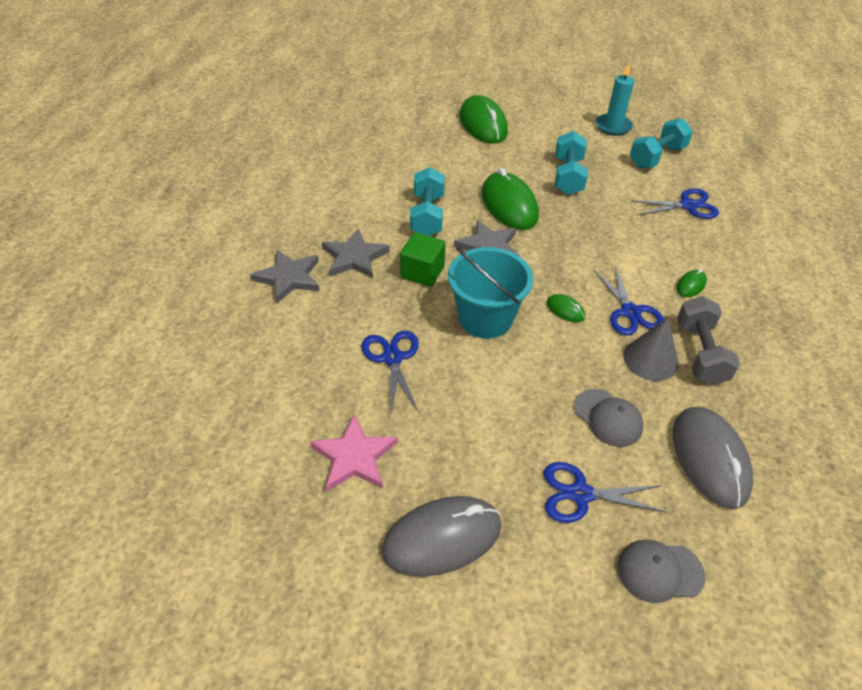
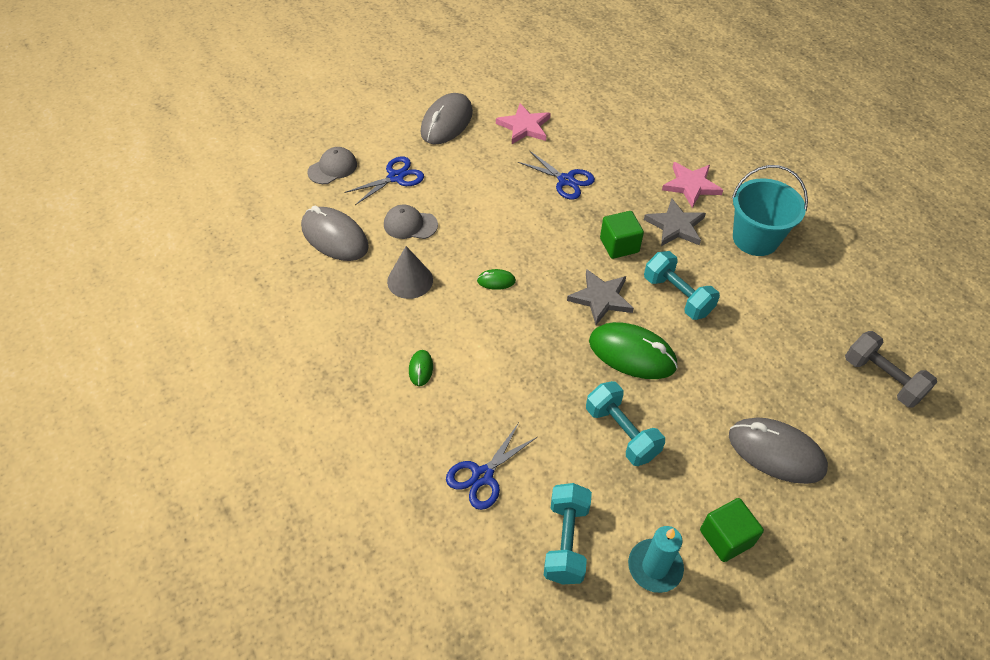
camera: 140 degrees right, 5 degrees up
grey star [250,250,319,303] -> pink star [662,162,723,208]
turquoise bucket [448,247,533,339] -> turquoise bucket moved to [732,165,808,256]
green mouse [460,95,508,144] -> grey mouse [729,417,828,484]
blue scissors [593,265,664,336] -> none
grey dumbbell [677,296,740,385] -> grey dumbbell moved to [845,331,937,408]
none -> green cube [700,498,764,562]

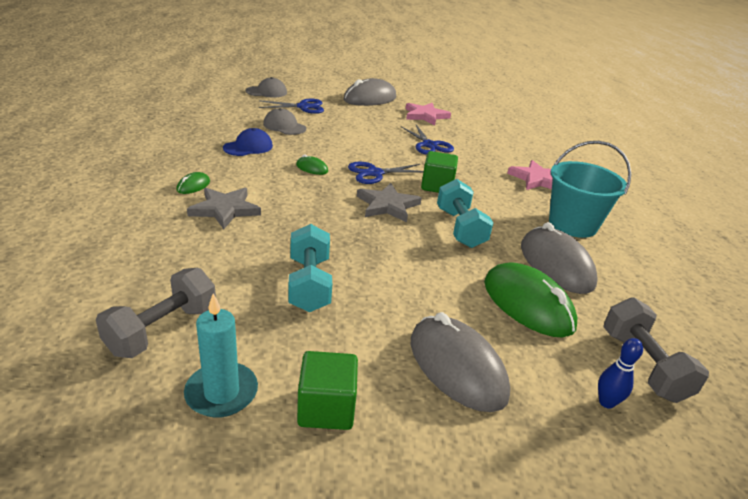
camera: 25 degrees right, 20 degrees down
grey mouse [301,206,369,261] -> grey mouse moved to [521,222,598,294]
grey cone [387,246,433,299] -> blue cap [223,128,273,156]
blue scissors [446,423,537,510] -> blue scissors moved to [348,162,424,184]
turquoise dumbbell [544,483,592,585] -> grey dumbbell [96,268,216,358]
green mouse [589,322,678,379] -> green mouse moved to [484,262,578,337]
grey star [644,198,706,246] -> grey star moved to [187,188,261,229]
none -> blue bowling pin [598,338,643,409]

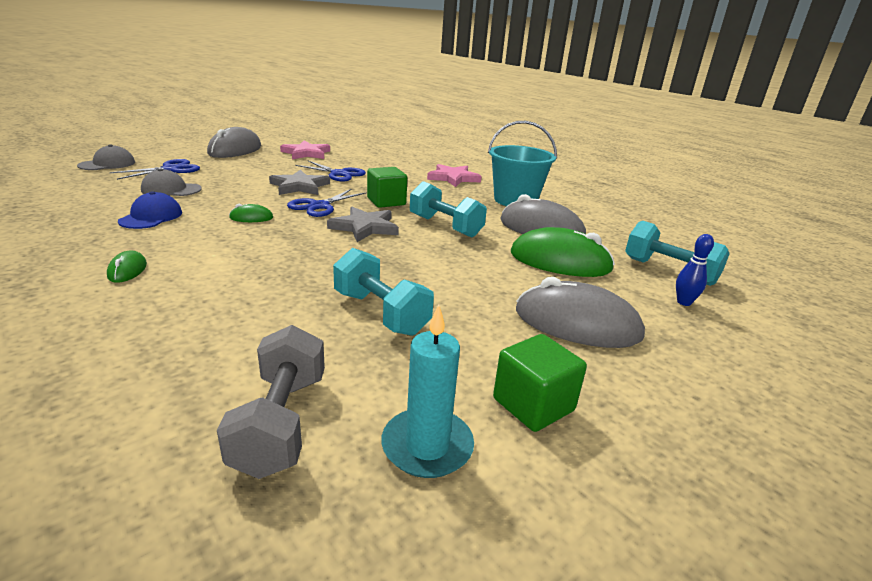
camera: 35 degrees left, 5 degrees down
grey star [187,188,261,229] -> grey star moved to [269,170,330,195]
grey dumbbell [603,297,709,403] -> turquoise dumbbell [625,220,729,286]

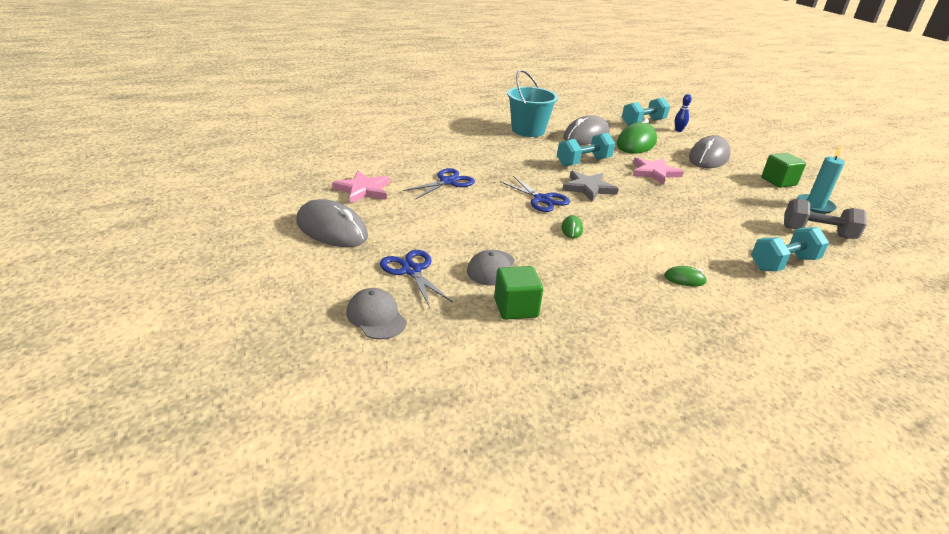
camera: 75 degrees left, 5 degrees up
blue cap [118,191,182,229] -> none
grey star [269,170,330,195] -> none
turquoise dumbbell [333,248,434,336] -> turquoise dumbbell moved to [751,227,829,271]
green cube [367,167,407,208] -> green cube moved to [494,266,543,320]
pink star [427,164,482,187] -> pink star moved to [633,157,684,185]

